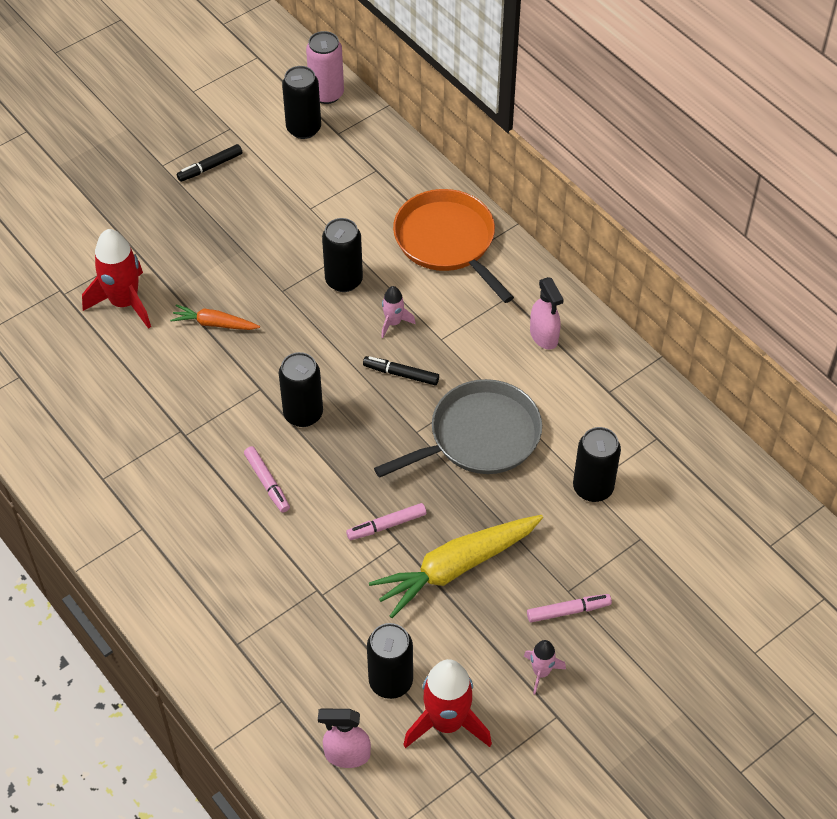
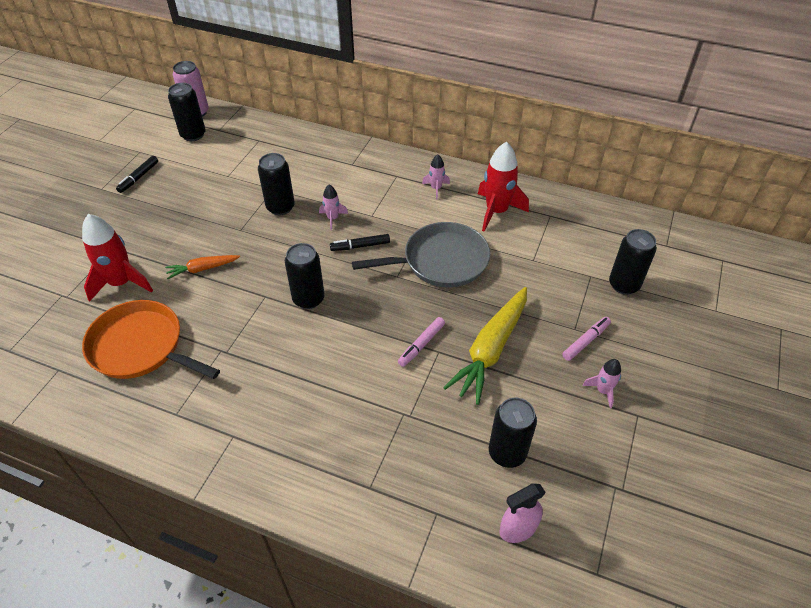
camera: 30 degrees left, 5 degrees down
pink marker [244,446,290,513] -> none
grey pan [374,379,542,478] -> grey pan turned 45 degrees clockwise [352,222,490,287]
orange pan [393,189,514,303] -> orange pan moved to [82,300,220,379]
red rocket [403,659,492,748] -> red rocket moved to [478,142,529,232]
pink spray bottle [530,277,564,350] -> pink rocket [422,155,450,199]
black can [573,427,621,502] -> black can moved to [609,229,657,295]

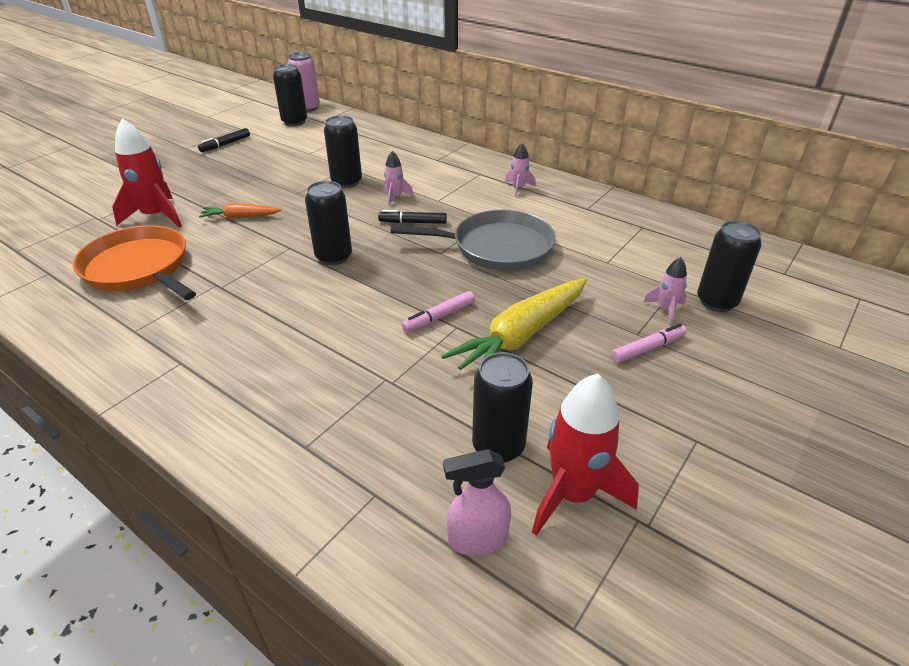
camera: 15 degrees right, 10 degrees down
red rocket [478,142,529,232] -> red rocket moved to [532,374,639,536]
pink rocket [583,359,621,408] -> pink rocket moved to [643,257,687,325]

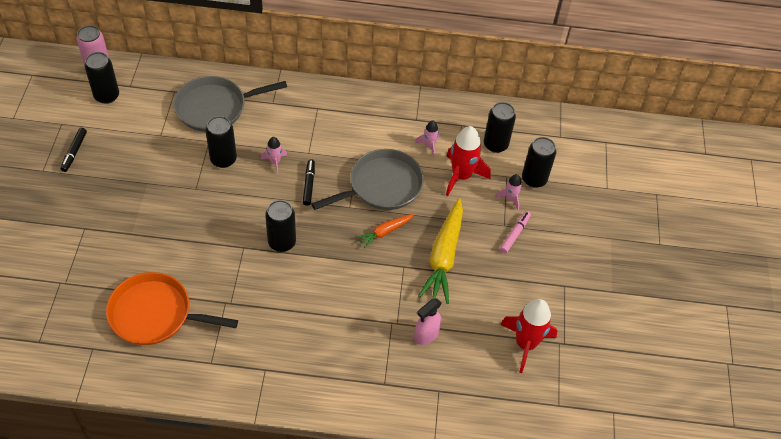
camera: 35 degrees left, 15 degrees up
red rocket [112,119,182,228] -> red rocket moved to [446,126,491,196]
orange carrot [199,203,282,219] -> orange carrot moved to [356,214,414,248]
black marker [378,210,447,224] -> black marker turned 120 degrees clockwise [303,159,315,206]
pink marker [402,291,475,332] -> none
pink spray bottle [443,449,511,556] -> pink spray bottle moved to [414,298,442,345]
black can [472,352,533,463] -> black can moved to [484,102,516,153]
pink rocket [505,143,536,197] -> pink rocket moved to [415,120,440,157]
none -> grey pan [173,76,287,132]

